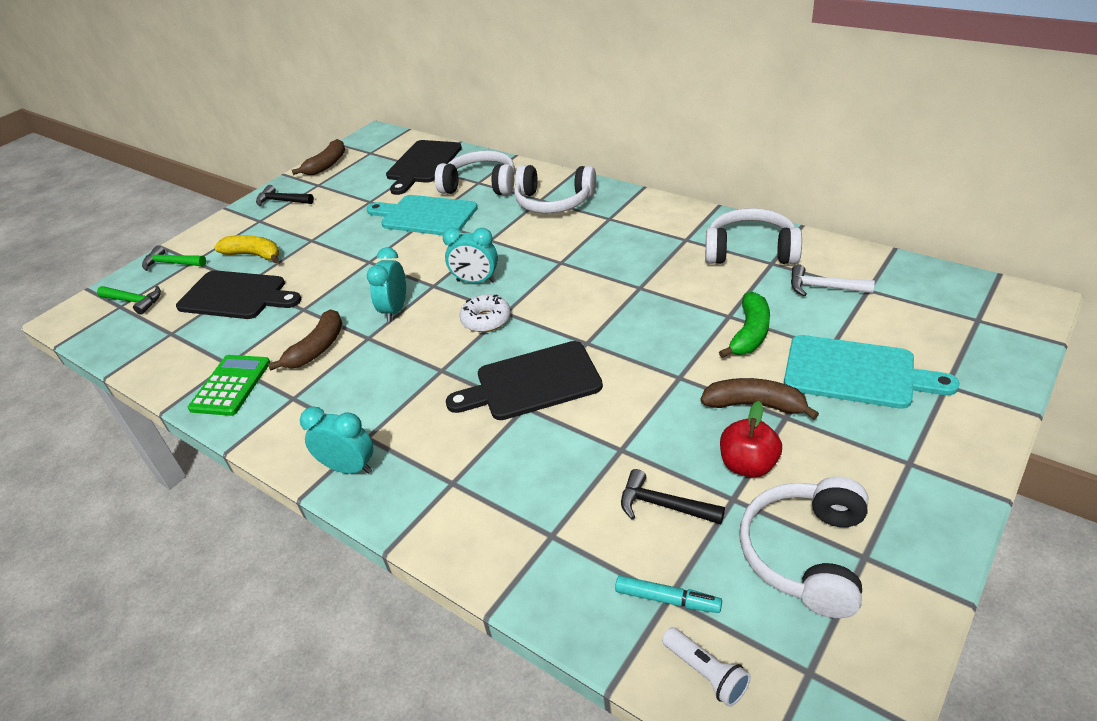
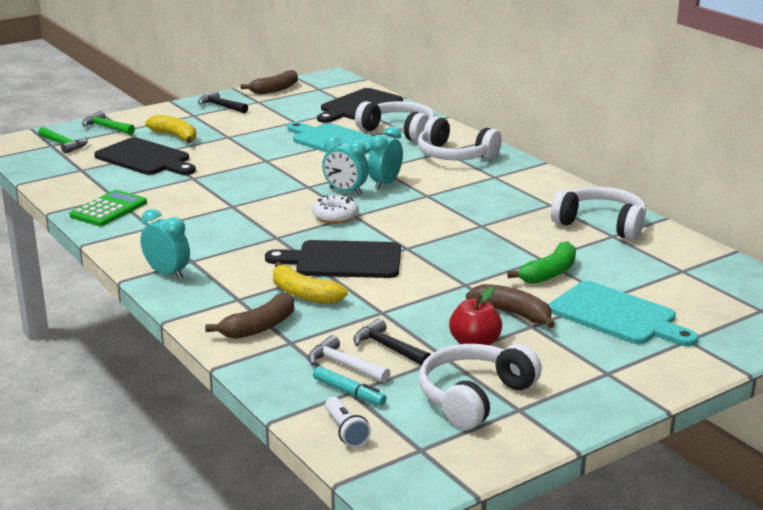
camera: 15 degrees right, 15 degrees down
brown banana [268,309,342,371] -> brown banana moved to [205,293,294,339]
turquoise clock [367,247,406,322] -> turquoise clock moved to [368,126,403,190]
white hammer [791,264,875,296] -> white hammer moved to [308,335,391,383]
none -> yellow banana [273,262,348,304]

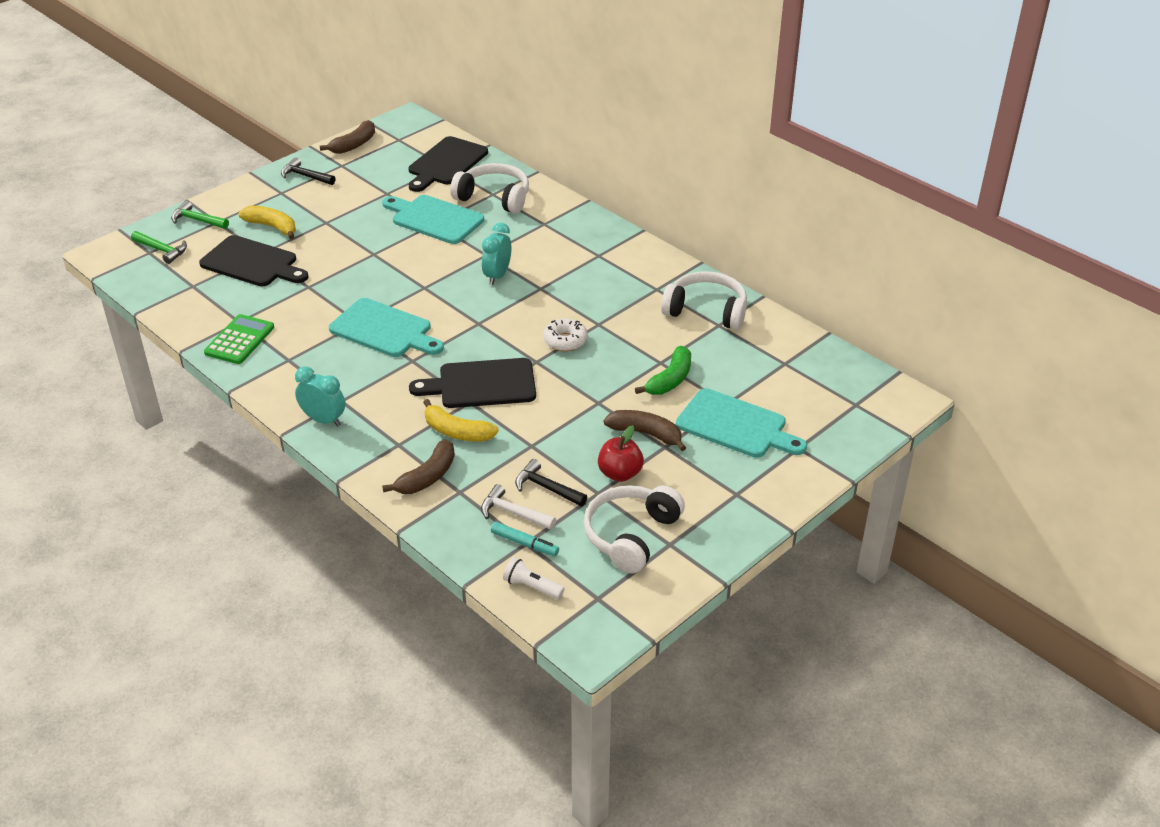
camera: 10 degrees left, 15 degrees up
white donut [312,195,359,224] -> white donut moved to [543,318,588,352]
turquoise clock [322,135,369,195] -> none
white flashlight [325,397,371,448] -> white flashlight turned 150 degrees clockwise [503,557,565,599]
white headphones [418,116,502,161] -> none
none -> turquoise cutting board [329,298,444,357]

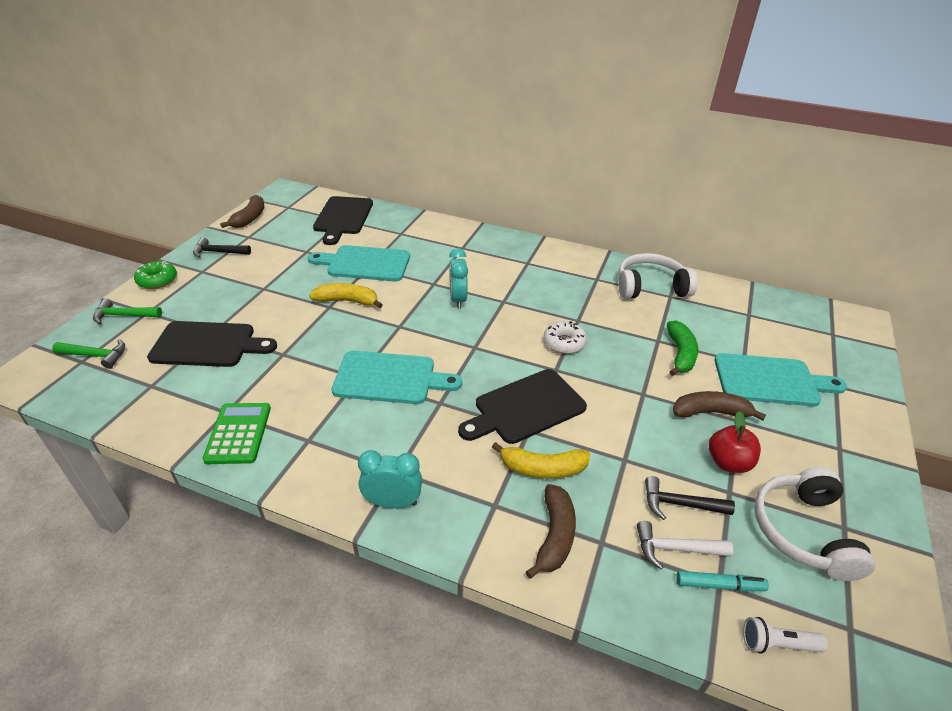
camera: 25 degrees left, 0 degrees up
yellow banana [239,206,296,240] -> yellow banana moved to [309,283,383,308]
white headphones [450,163,529,214] -> none
none -> green donut [134,261,177,289]

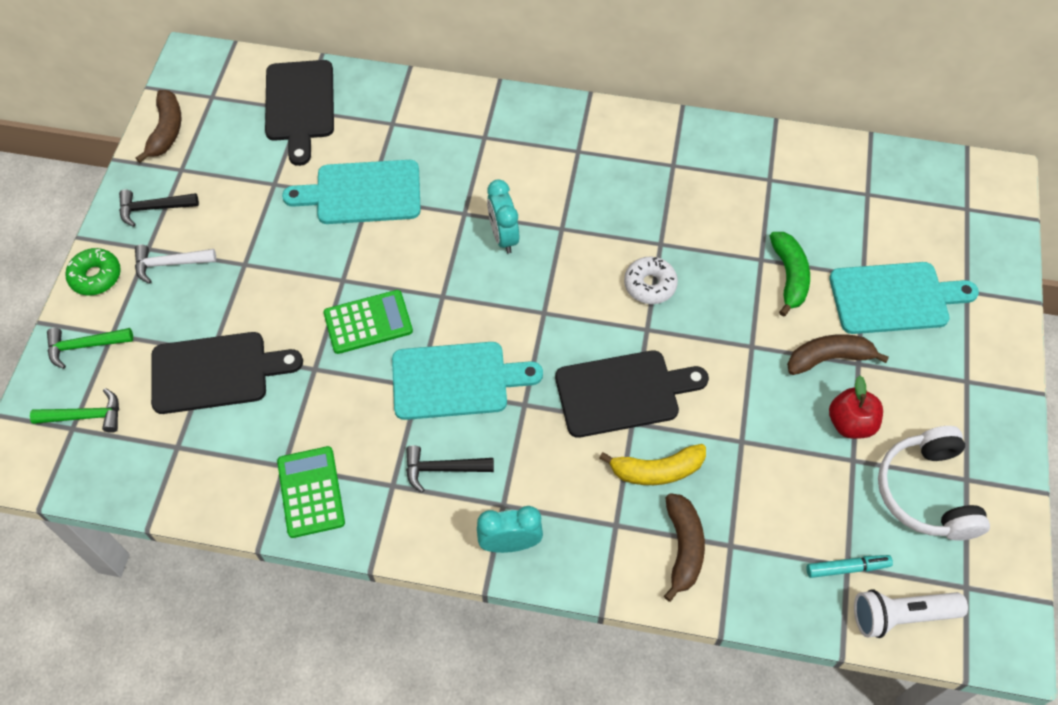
camera: 10 degrees left, 20 degrees up
yellow banana [309,283,383,308] -> none
black cutting board [458,369,587,444] -> black cutting board turned 150 degrees counterclockwise [555,350,709,438]
white headphones [618,253,698,299] -> none
white hammer [637,521,733,570] -> white hammer moved to [135,244,216,284]
black hammer [645,476,735,520] -> black hammer moved to [406,445,494,493]
white flashlight [743,617,828,654] -> white flashlight [854,589,968,638], size x1.53
none -> green calculator [323,290,413,354]

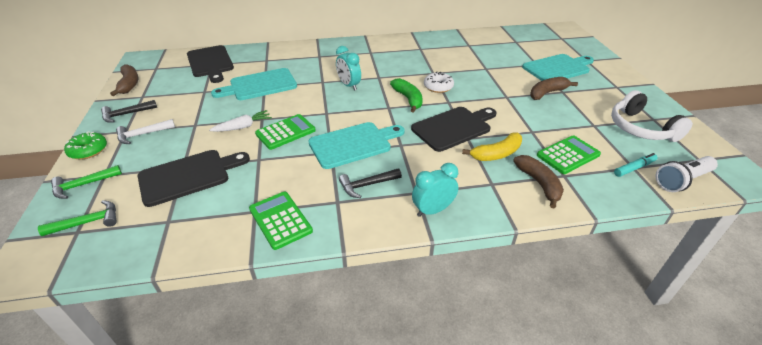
camera: 20 degrees left, 20 degrees down
green banana [770,232,810,317] -> green banana moved to [390,78,423,113]
red apple [829,376,883,439] -> none
none -> white carrot [209,110,272,132]
none -> green calculator [537,135,601,174]

